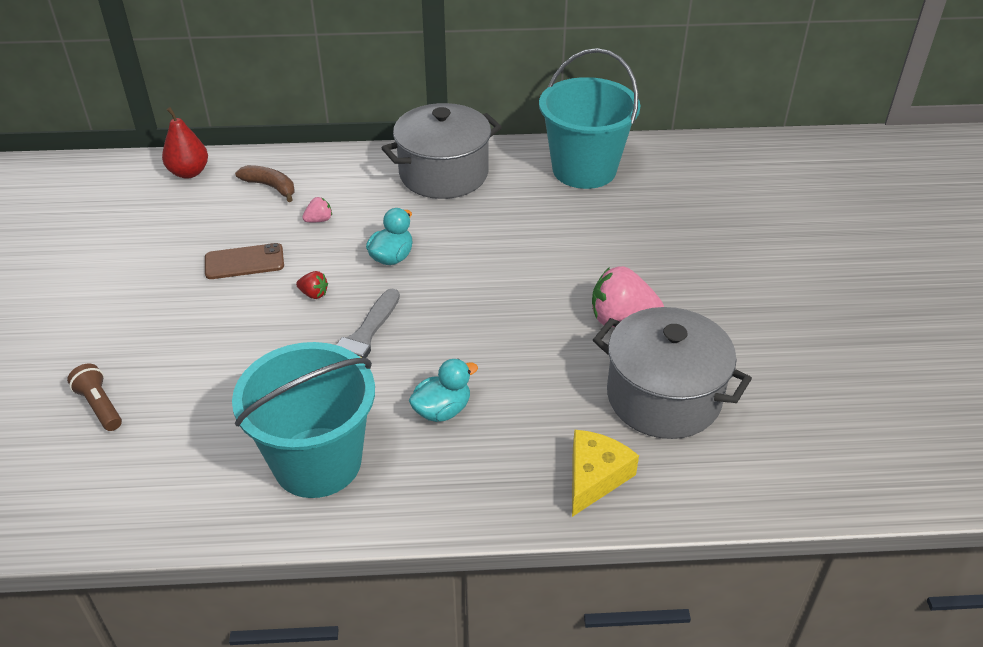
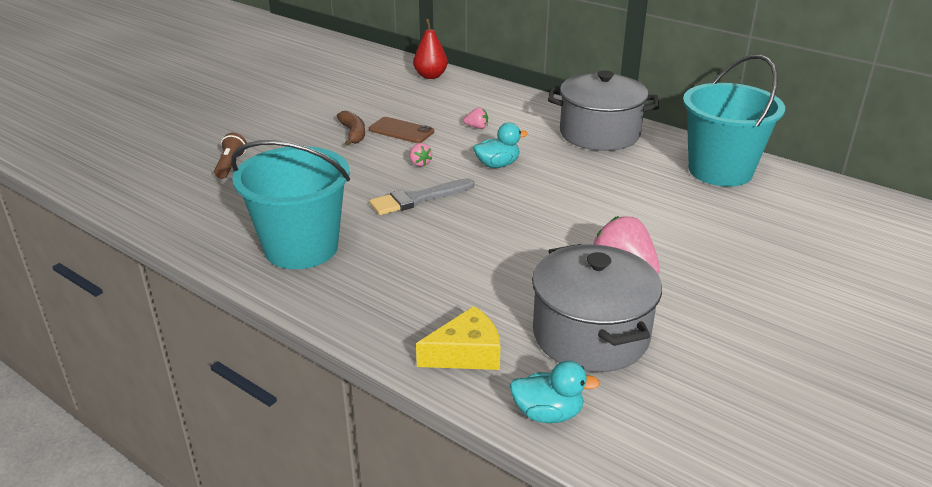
camera: 40 degrees right, 10 degrees down
brown banana [235,165,294,202] -> brown banana moved to [337,111,365,146]
red strawberry [296,271,328,299] -> pink strawberry [410,143,432,166]
turquoise duck [409,359,478,422] -> turquoise duck moved to [510,361,600,423]

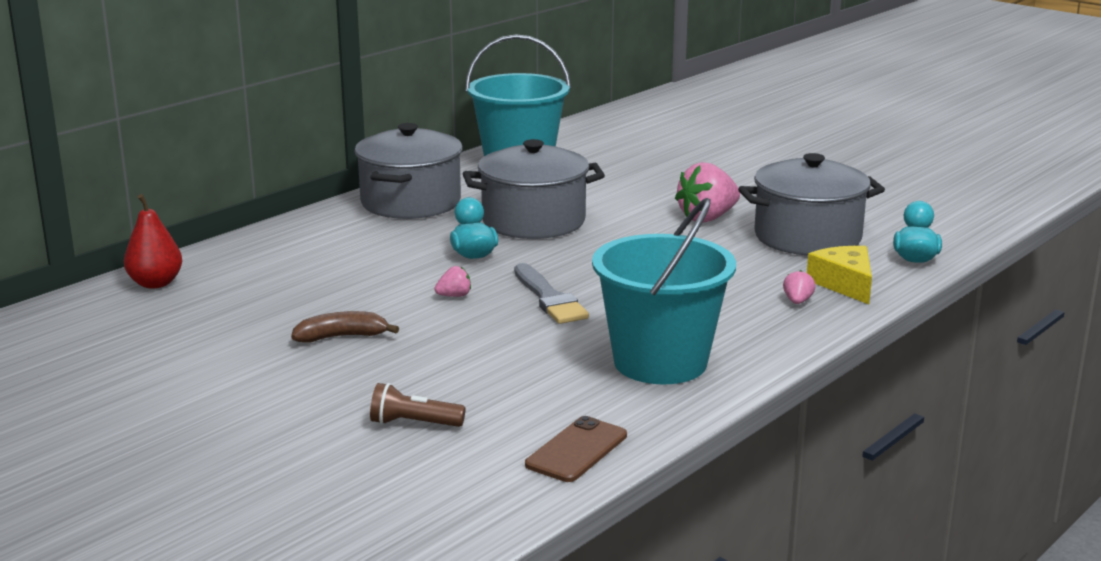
camera: 85 degrees left, 10 degrees down
brown phone [369,117,434,143] -> brown phone moved to [525,416,627,482]
pink strawberry [463,107,488,129] -> pink strawberry moved to [783,270,816,304]
none -> grey pot [463,139,605,239]

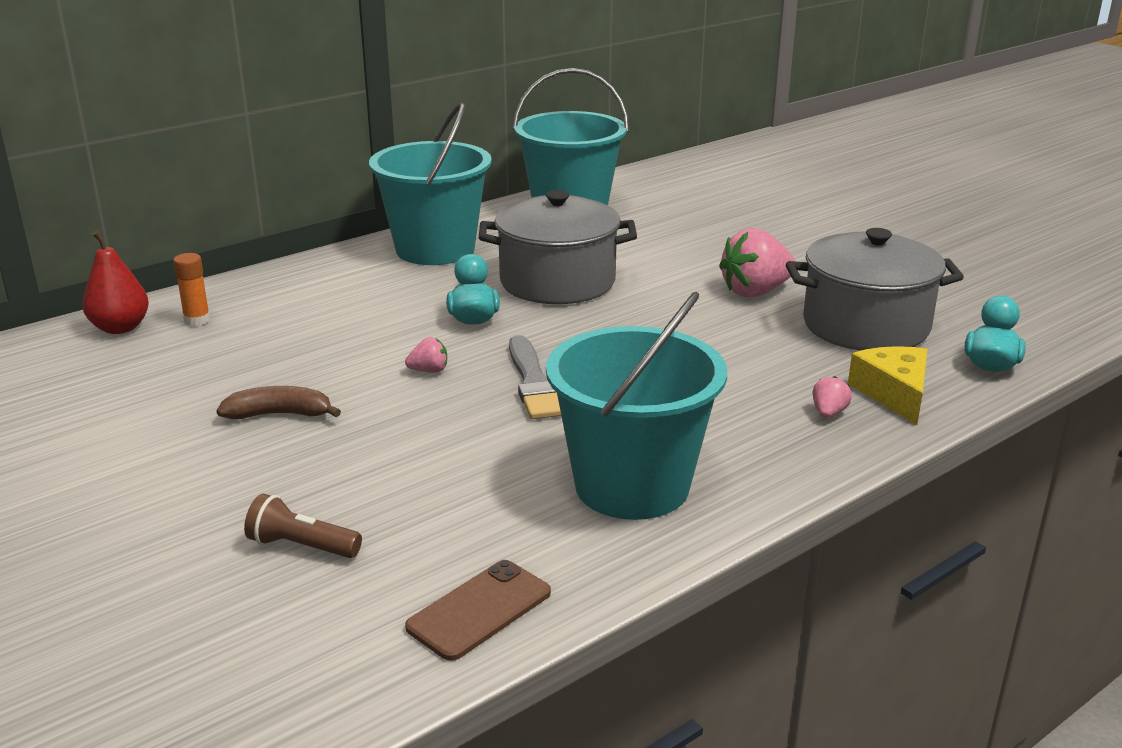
camera: 10 degrees right, 5 degrees up
grey pot [354,123,463,219] -> turquoise bucket [369,102,492,265]
none -> orange glue stick [173,253,211,326]

